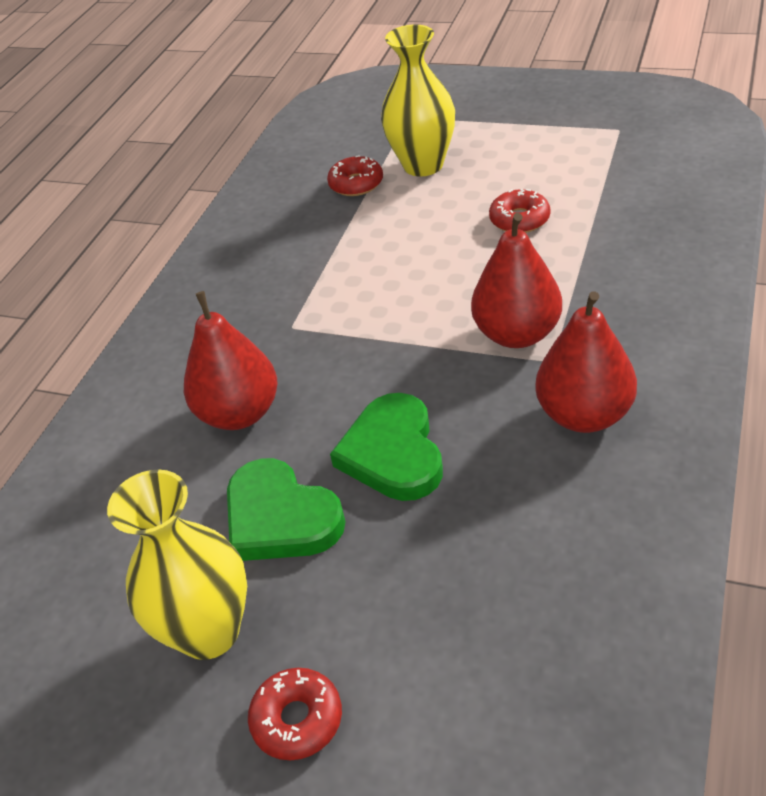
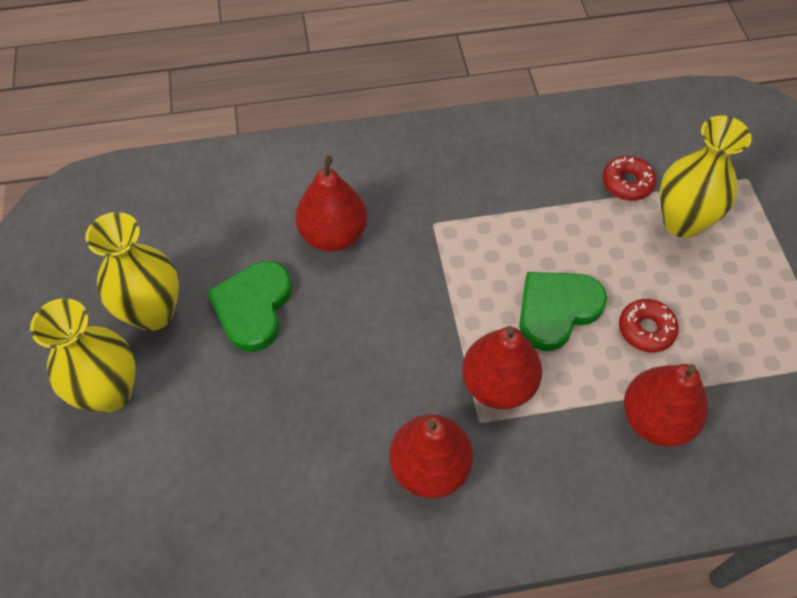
camera: 55 degrees right, 15 degrees up
red donut [248,668,342,760] -> yellow vase [30,298,136,413]
green heart [330,393,443,501] -> green heart moved to [519,272,607,351]
none -> red pear [624,364,708,447]

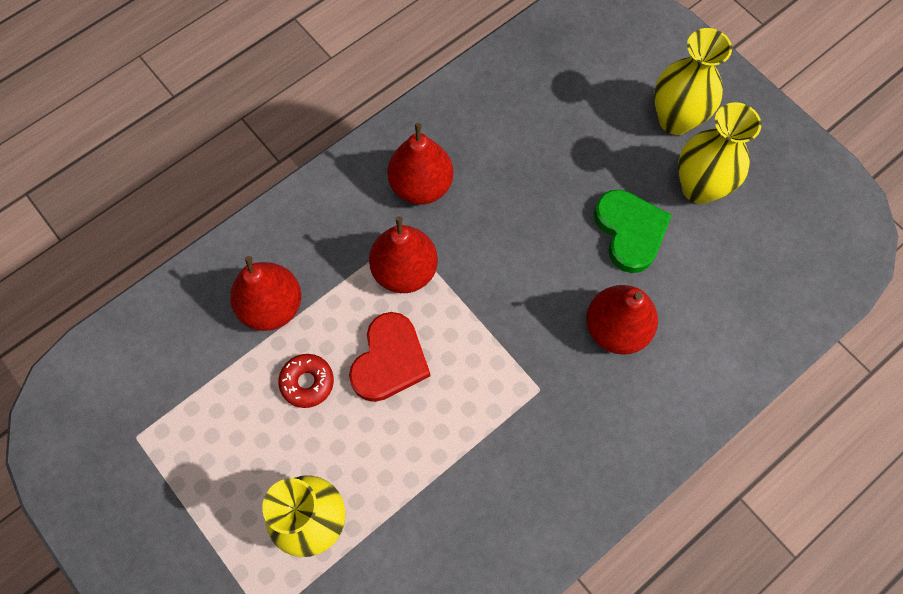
camera: 150 degrees right, 10 degrees up
green heart [519,272,607,351] -> red heart [349,312,430,402]
red donut [602,156,656,201] -> none

